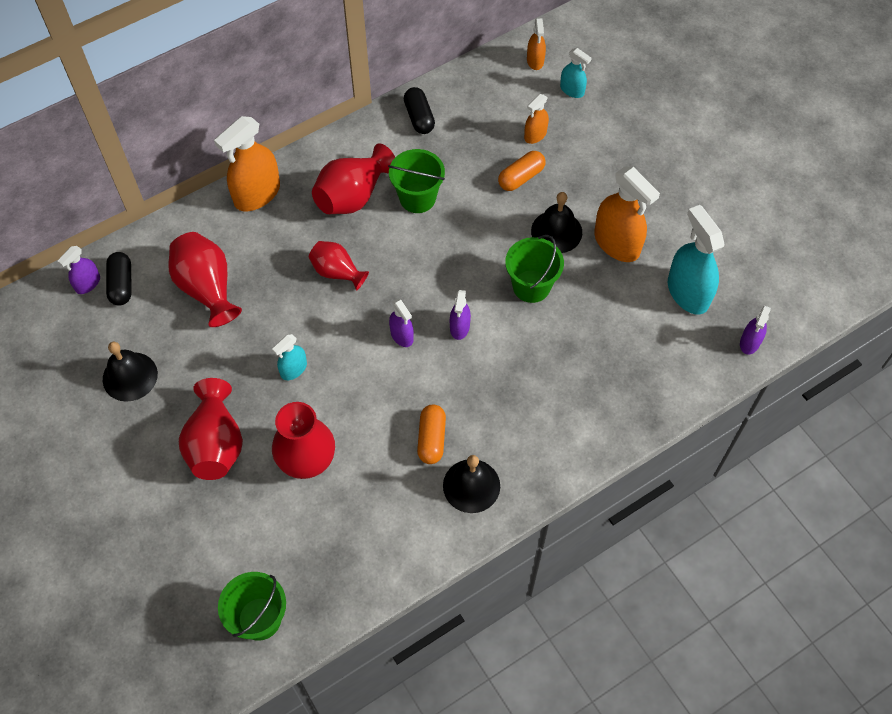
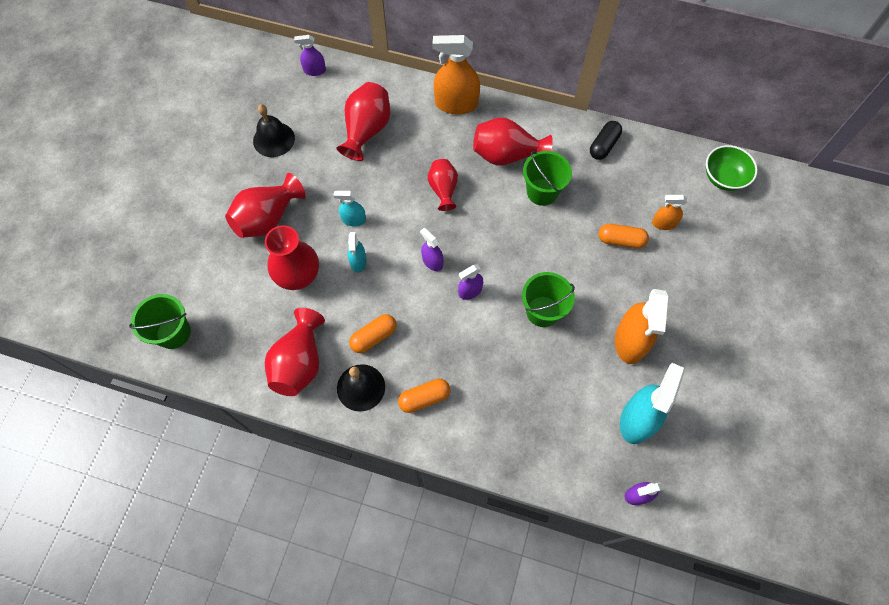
camera: 50 degrees right, 5 degrees up
black capsule [106,252,132,306] -> none
purple spray bottle [389,298,414,347] -> purple spray bottle turned 120 degrees clockwise [420,228,444,271]
orange spray bottle [527,18,546,70] -> green bowl [706,145,758,191]
black bell [531,192,582,253] -> none
turquoise spray bottle [560,48,592,98] -> turquoise spray bottle moved to [348,232,367,273]
none -> red vase [265,308,325,396]
none -> orange capsule [398,379,450,413]

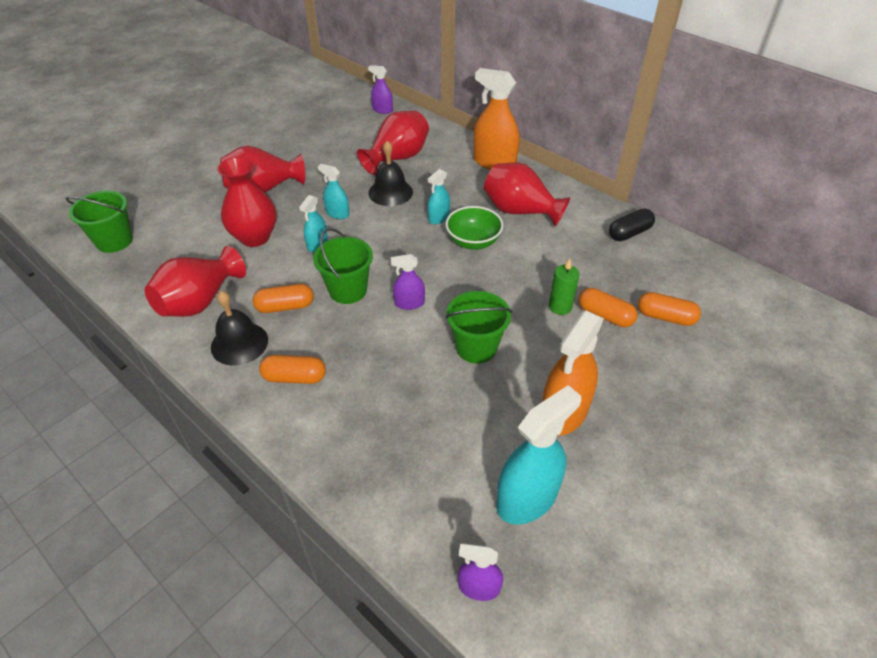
camera: 25 degrees right, 20 degrees down
black bell [253,104,295,157] -> black bell moved to [368,141,413,206]
purple spray bottle [420,228,444,271] -> none
red vase [428,159,458,211] -> turquoise spray bottle [428,169,450,224]
green bucket [523,151,572,206] -> green bucket moved to [313,228,373,304]
orange spray bottle [652,195,687,230] -> orange capsule [638,292,701,326]
green bowl [706,145,758,191] -> green bowl moved to [445,206,503,250]
none -> green candle [549,259,580,315]

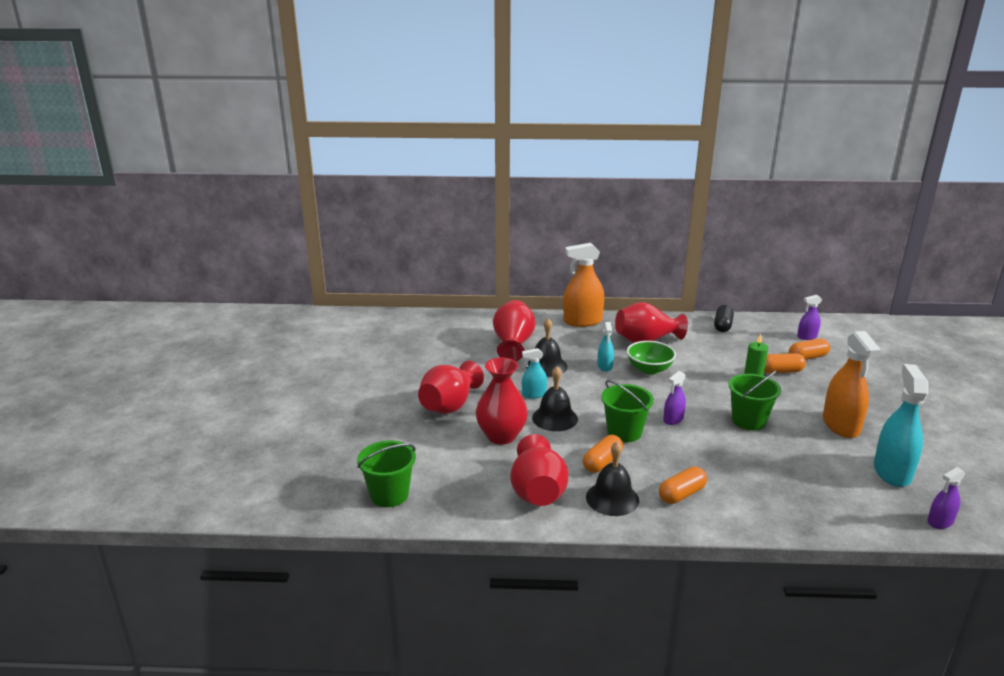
camera: 40 degrees left, 20 degrees down
turquoise spray bottle [299,195,328,252] -> black bell [532,367,578,431]
purple spray bottle [368,65,393,114] -> purple spray bottle moved to [797,295,822,340]

